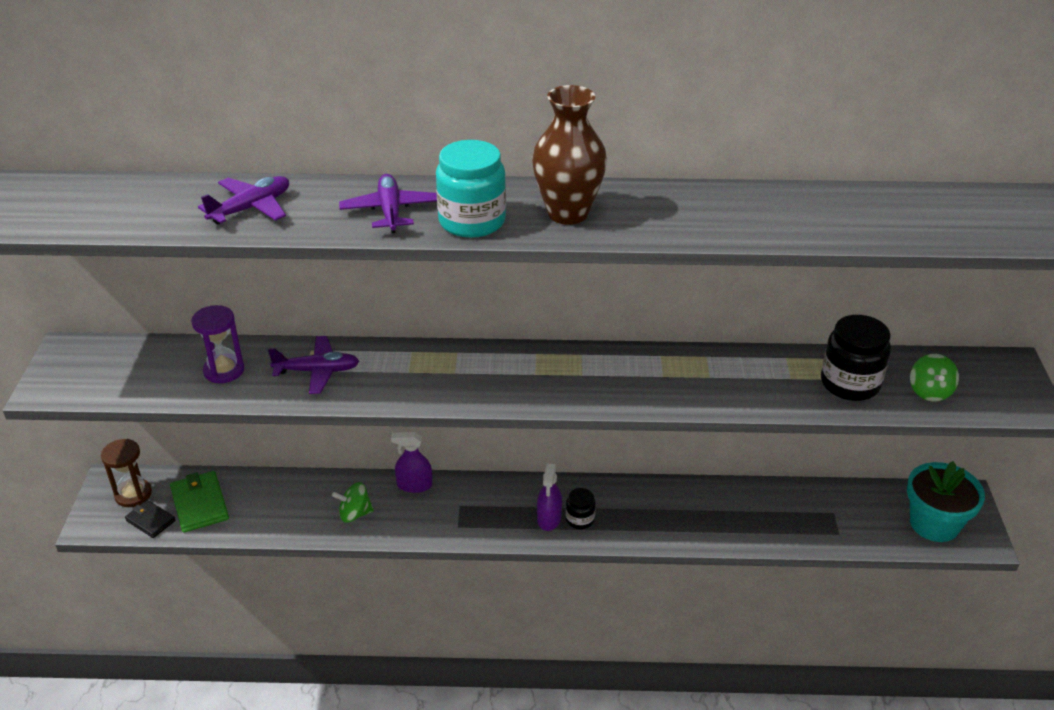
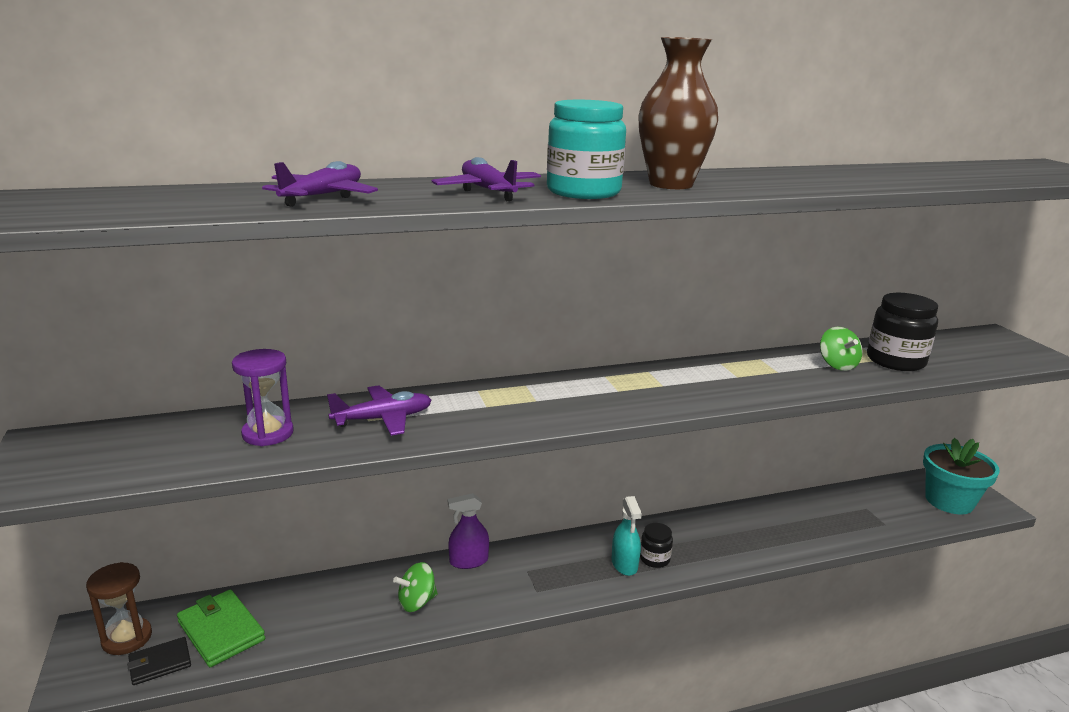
camera: 20 degrees left, 15 degrees down
black wallet [125,500,175,538] -> black wallet turned 45 degrees counterclockwise [127,637,191,685]
purple spray bottle [537,463,562,531] -> turquoise spray bottle [612,496,642,576]
green spinning top [910,354,959,402] -> green spinning top moved to [820,327,863,371]

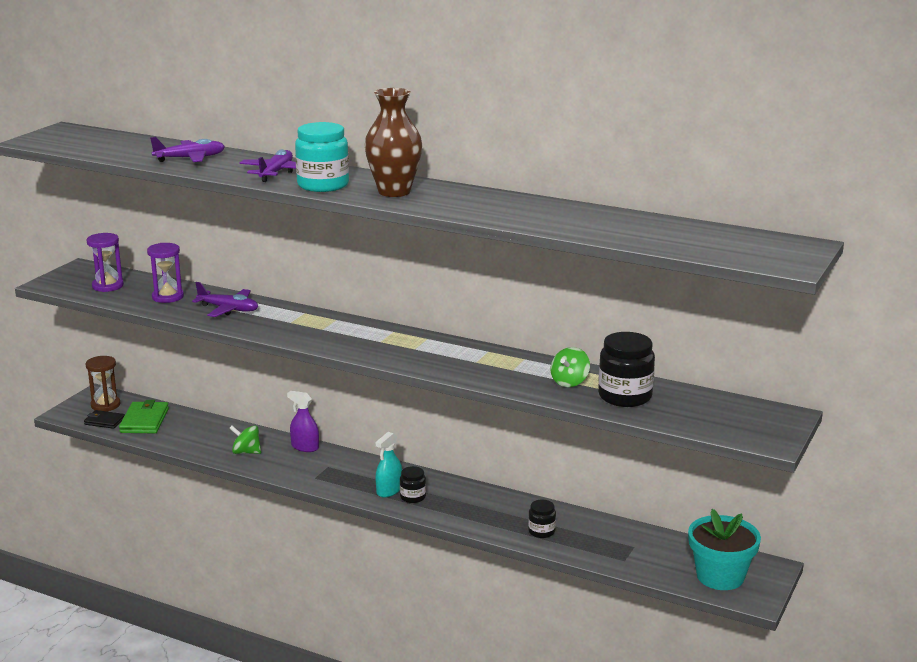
camera: 45 degrees right, 0 degrees up
none -> purple hourglass [87,233,124,292]
none -> black jar [528,500,556,538]

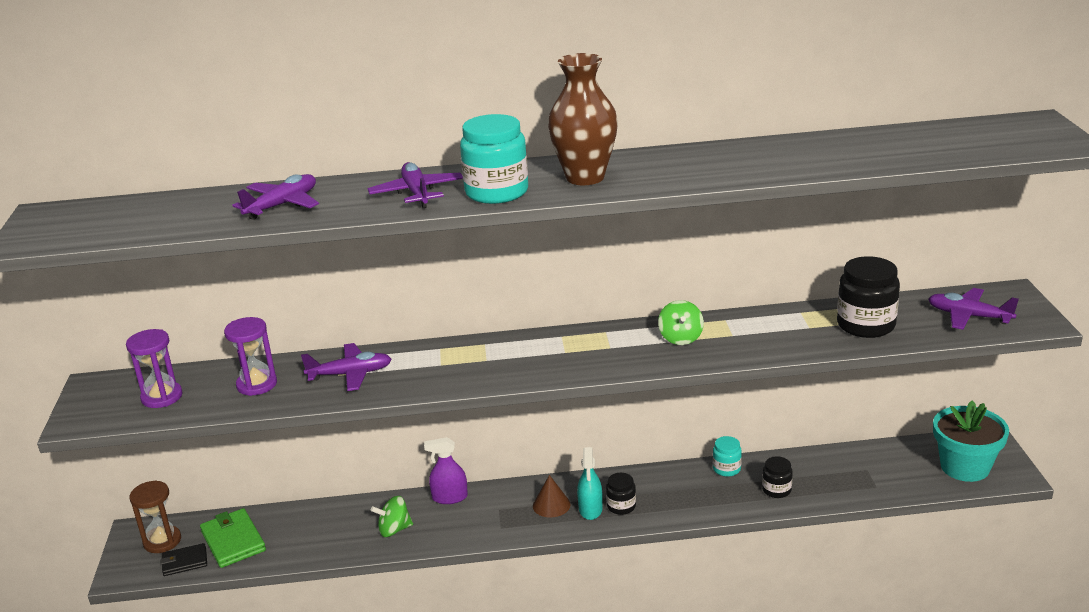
camera: 30 degrees left, 5 degrees up
green spinning top [551,347,590,387] -> green spinning top moved to [658,300,704,345]
none -> brown cone [533,475,571,518]
none -> turquoise jar [713,436,742,477]
none -> purple plane [928,288,1019,330]

